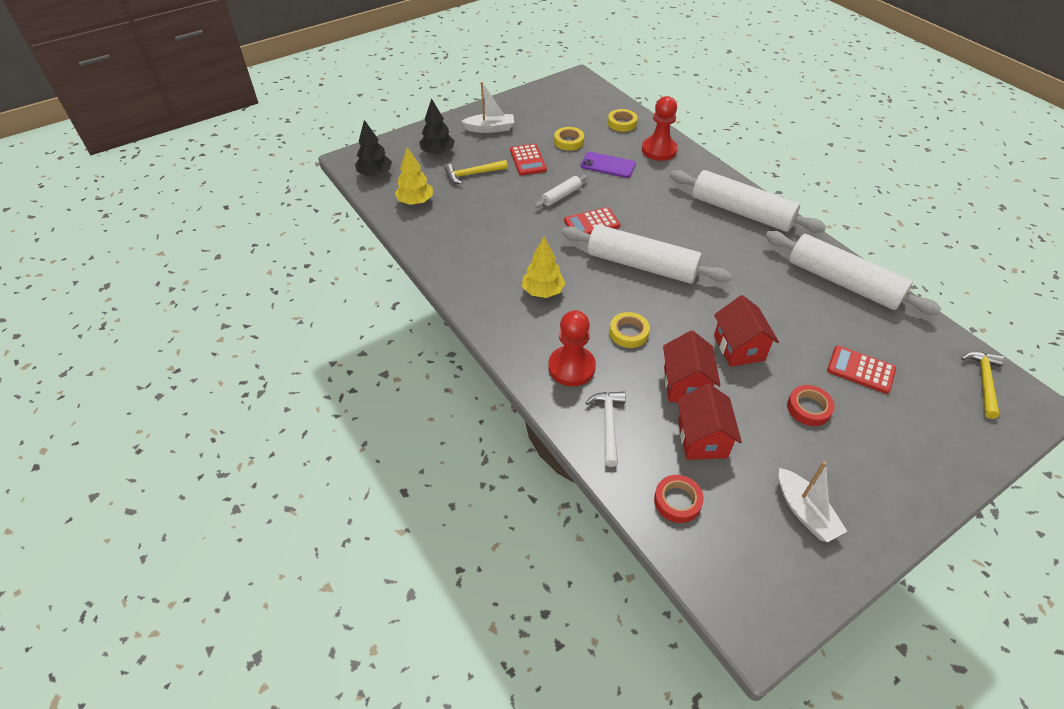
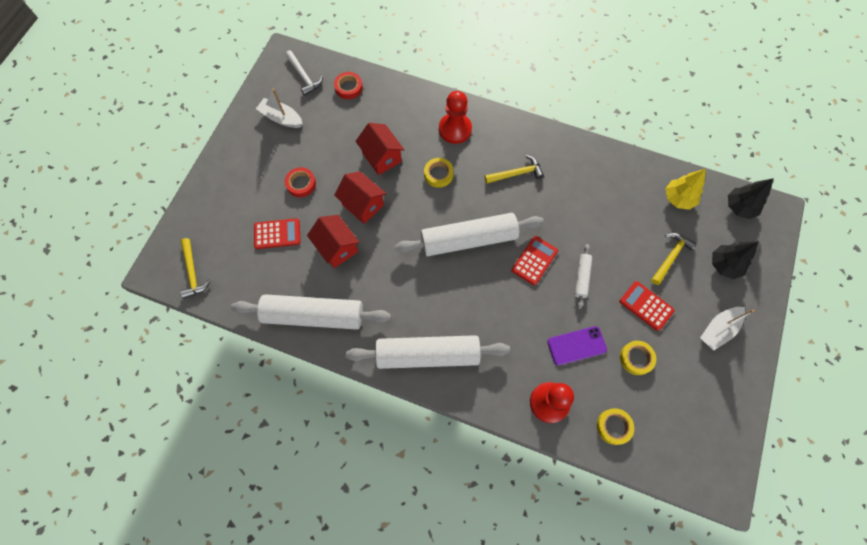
camera: 145 degrees right, 20 degrees up
yellow tree [522,237,565,298] -> yellow hammer [484,155,544,184]
white hammer [585,392,626,467] -> white hammer moved to [285,50,323,96]
red house [677,384,742,460] -> red house moved to [307,215,360,268]

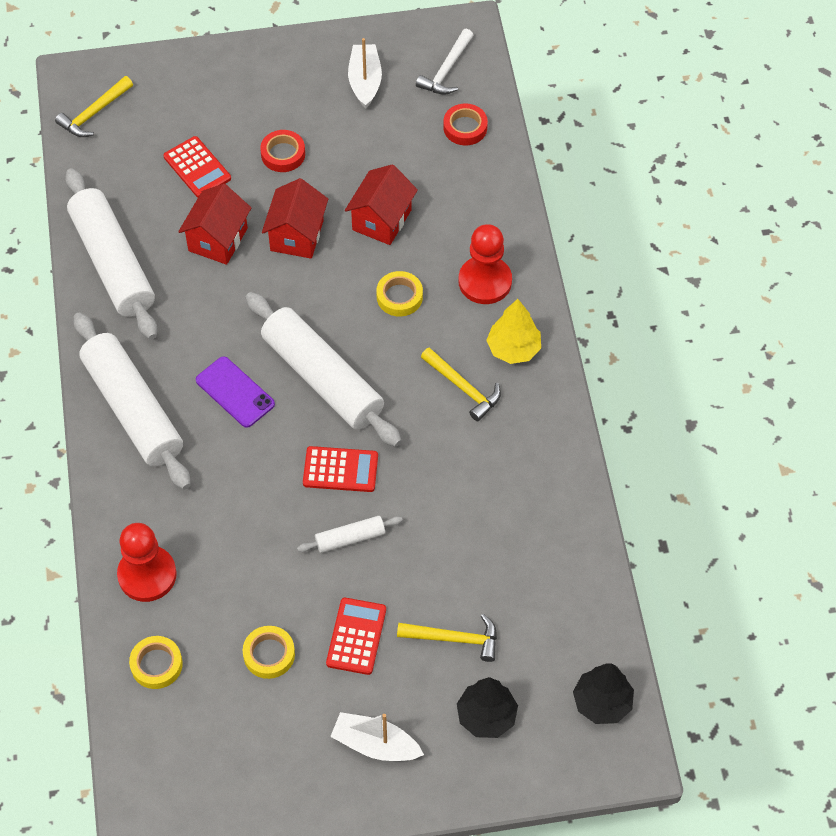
camera: 60 degrees right, 10 degrees down
purple phone [547,326,607,366] -> purple phone moved to [196,356,275,428]
yellow tree [665,169,706,210] -> yellow tree moved to [486,299,541,364]

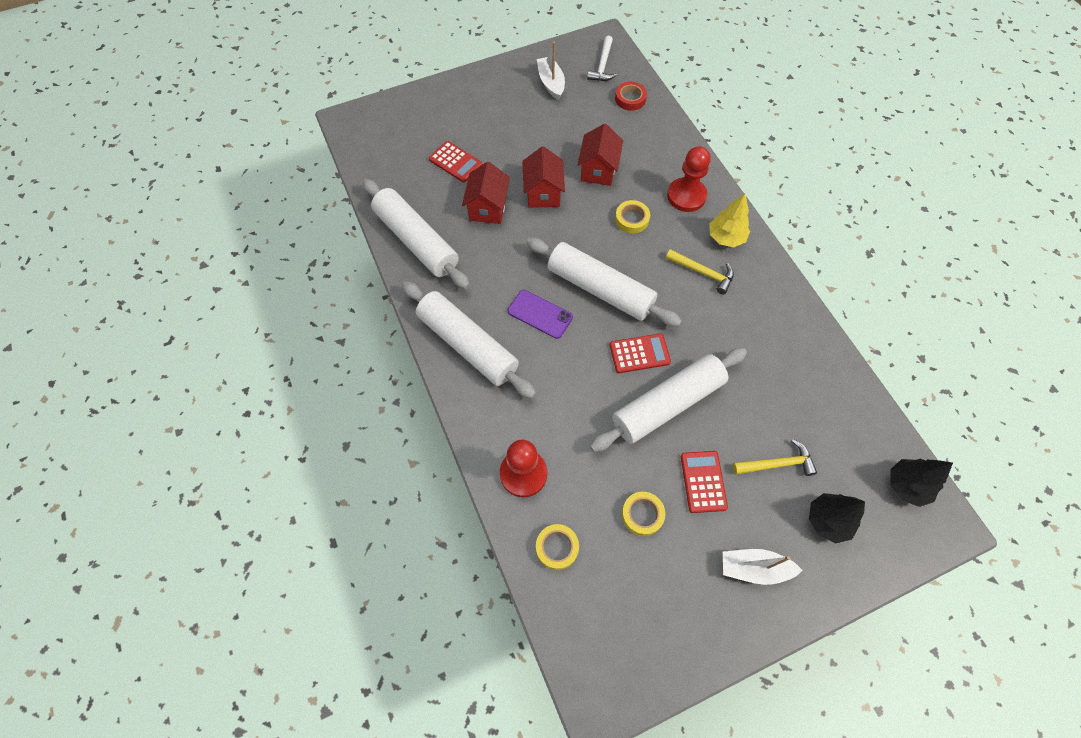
camera: 15 degrees left, 5 degrees up
yellow hammer [55,76,133,137] -> none
red tape [260,130,305,172] -> none
white rolling pin [297,516,403,553] -> white rolling pin [590,348,747,452], size x2.21

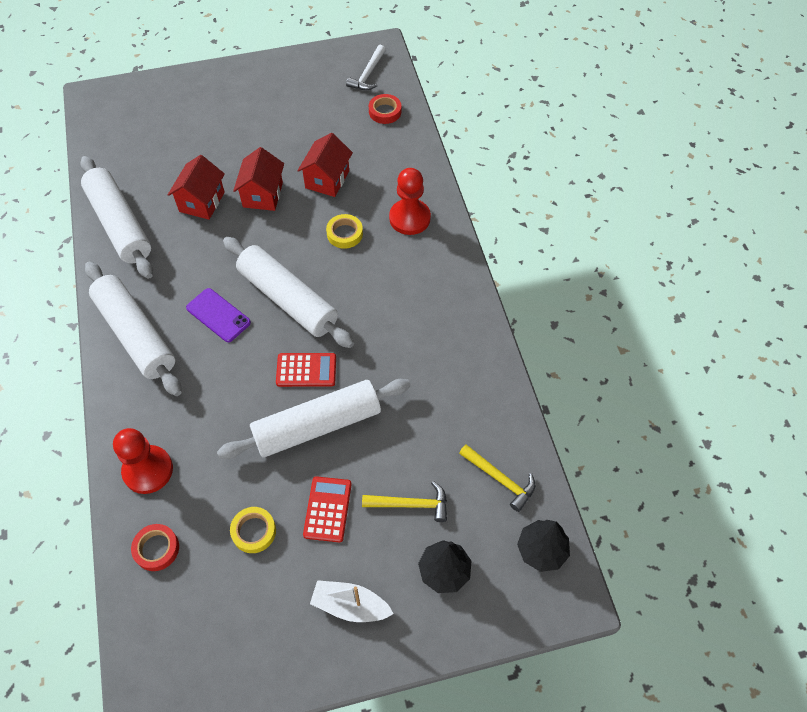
camera: 10 degrees right, 5 degrees down
red calculator [429,141,482,182] -> none
yellow tape [536,524,579,570] -> red tape [131,524,179,571]
white boat [537,42,565,100] -> none
yellow hammer [666,249,734,294] -> yellow hammer moved to [459,445,535,512]
yellow tree [709,194,750,247] -> none

